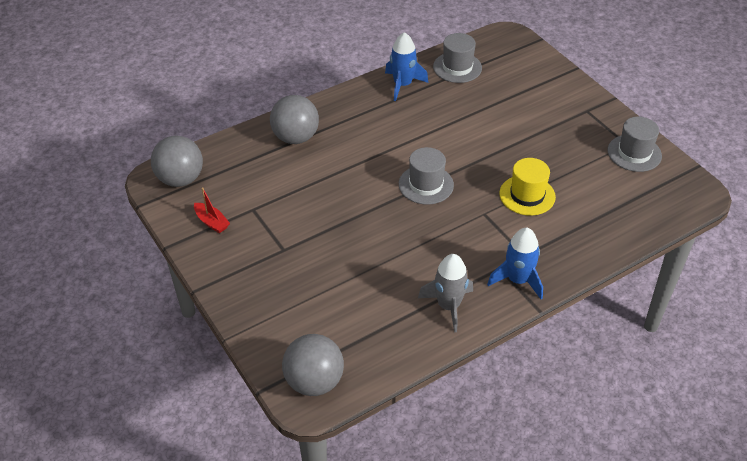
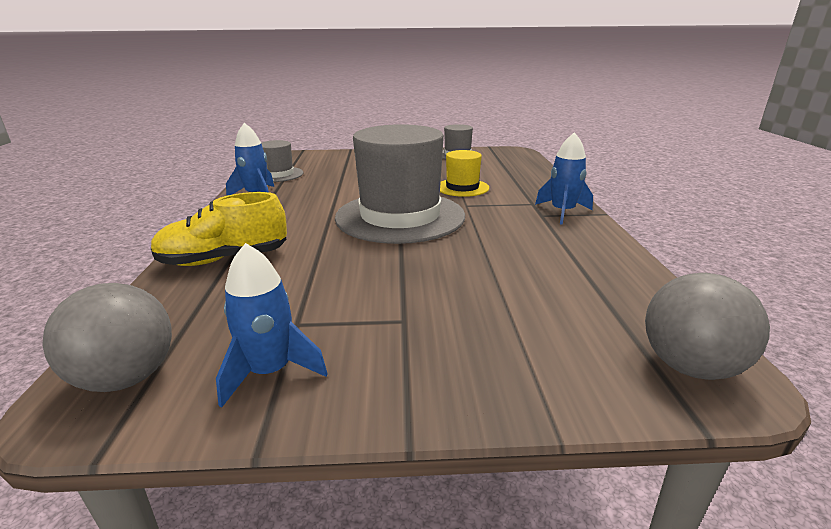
camera: 60 degrees left, 20 degrees down
red boat [194,187,230,233] -> blue rocket [216,243,328,408]
grey ball [270,95,319,144] -> yellow shoe [151,192,287,266]
grey hat [399,147,454,205] -> grey hat [335,124,465,244], size x2.08
grey rocket [418,254,473,333] -> none

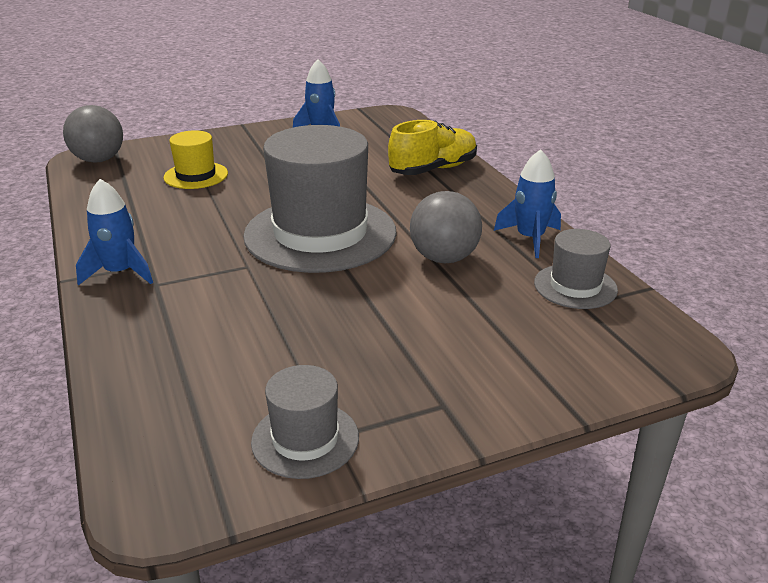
camera: 160 degrees right, 5 degrees up
grey ball [43,283,172,392] -> grey ball moved to [410,191,482,263]
yellow hat [440,150,489,197] -> yellow hat moved to [163,130,228,189]

